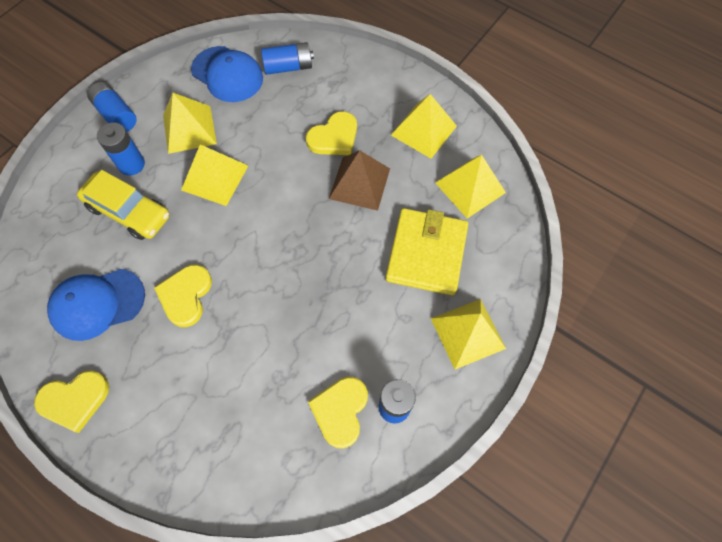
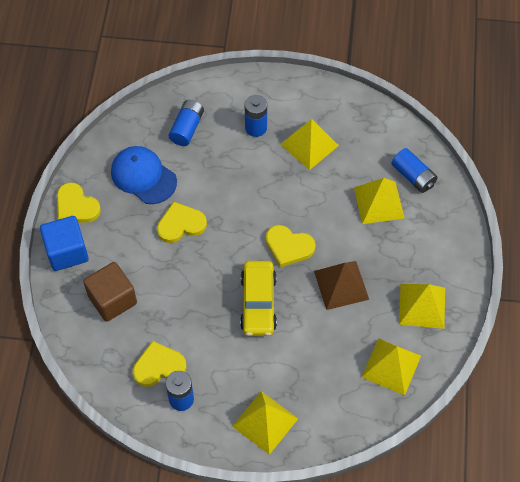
camera: 60 degrees right, 5 degrees down
yellow car [77,170,170,240] -> yellow car moved to [240,261,277,336]
blue battery [87,82,137,132] -> blue battery moved to [169,100,204,146]
yellow pyramid [181,144,248,206] -> yellow pyramid moved to [354,178,404,224]
blue cap [191,46,263,102] -> none
yellow heart [306,111,357,155] -> yellow heart moved to [266,225,316,267]
yellow wallet [386,208,468,296] -> none
none -> blue cube [40,216,89,271]
none -> brown cube [83,262,137,322]

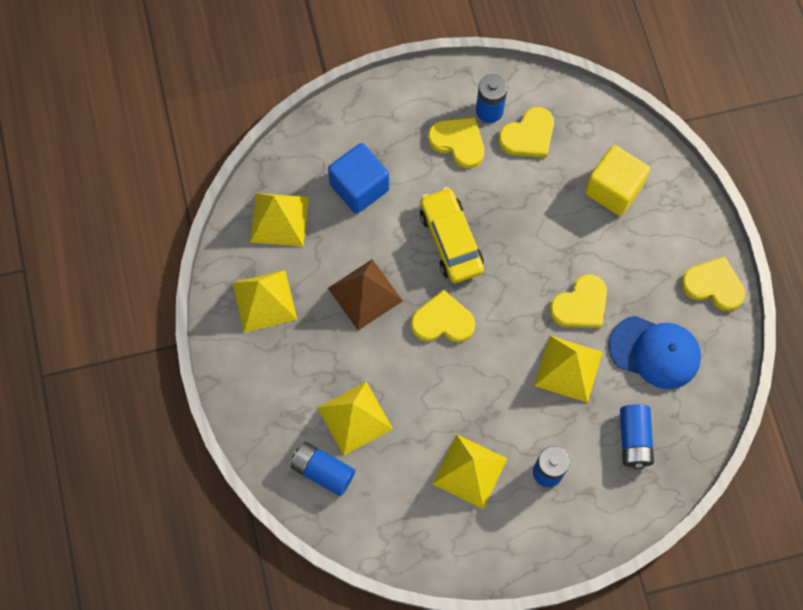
camera: 160 degrees right, 10 degrees up
blue cube [40,216,89,271] -> blue cube moved to [328,143,389,214]
brown cube [83,262,137,322] -> yellow cube [585,145,650,216]
yellow pyramid [232,391,298,455] -> yellow pyramid moved to [534,336,602,403]
none -> yellow heart [428,117,484,168]

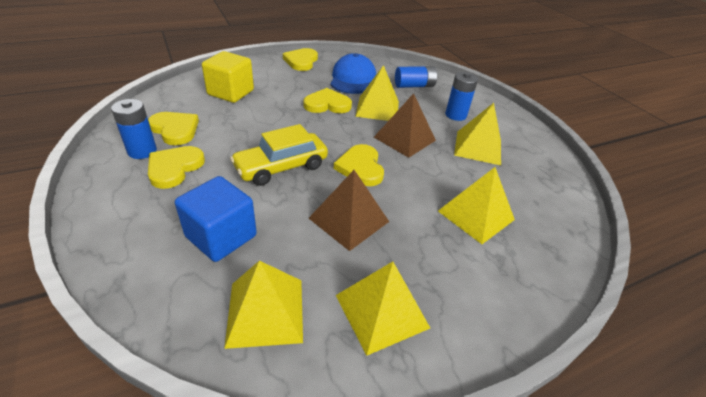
camera: 105 degrees left, 30 degrees down
blue battery [291,442,355,496] -> none
yellow heart [550,274,607,328] -> yellow heart turned 45 degrees counterclockwise [303,88,352,113]
none -> brown pyramid [374,93,436,158]

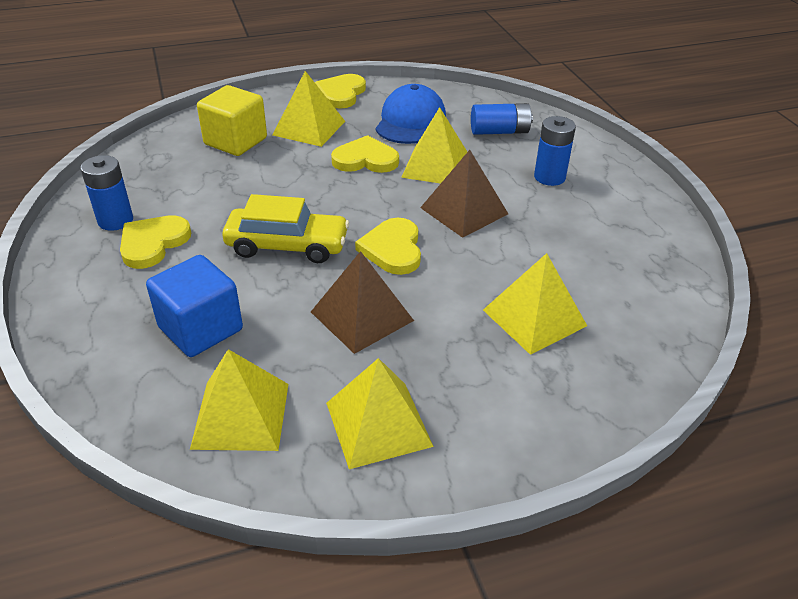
camera: 10 degrees right, 0 degrees up
yellow heart [148,112,199,145] -> none
yellow car [230,124,328,186] -> yellow car turned 150 degrees counterclockwise [222,194,349,263]
yellow pyramid [454,103,501,165] -> yellow pyramid moved to [273,71,345,147]

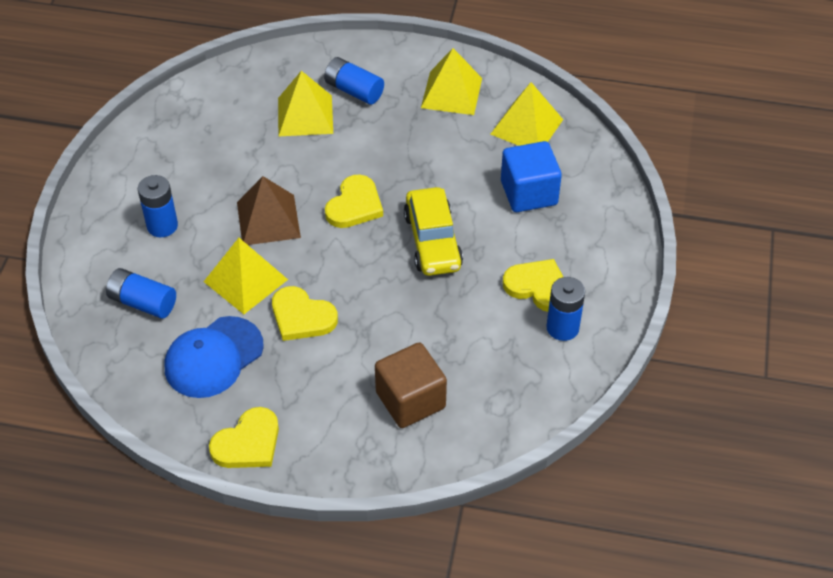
camera: 150 degrees left, 10 degrees up
yellow heart [120,215,191,269] -> yellow heart turned 120 degrees counterclockwise [503,259,563,312]
yellow cube [197,85,267,156] -> brown cube [375,342,447,428]
yellow car [222,194,349,263] -> yellow car turned 135 degrees counterclockwise [404,187,463,276]
yellow pyramid [273,71,345,147] -> none
brown pyramid [311,251,414,354] -> none
none -> blue battery [324,57,384,105]

